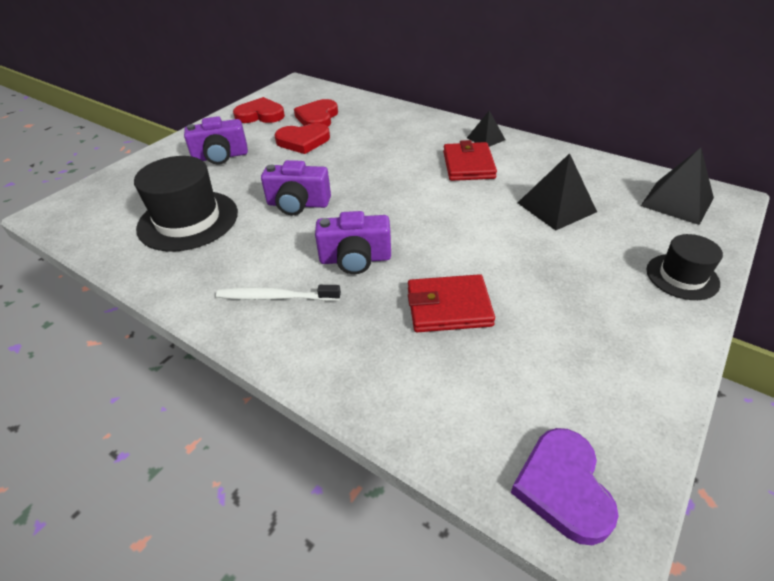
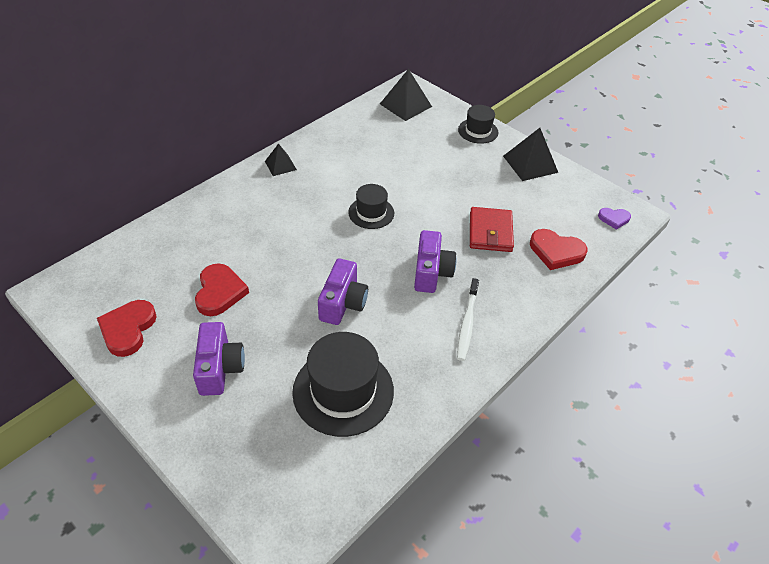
camera: 85 degrees left, 5 degrees up
red heart [294,99,338,127] -> red heart moved to [530,229,587,270]
red wallet [443,140,497,181] -> none
purple heart [511,428,619,545] -> purple heart [598,208,631,230], size x0.59
black pyramid [518,153,597,230] -> black pyramid moved to [503,128,558,181]
none -> black hat [348,184,394,229]

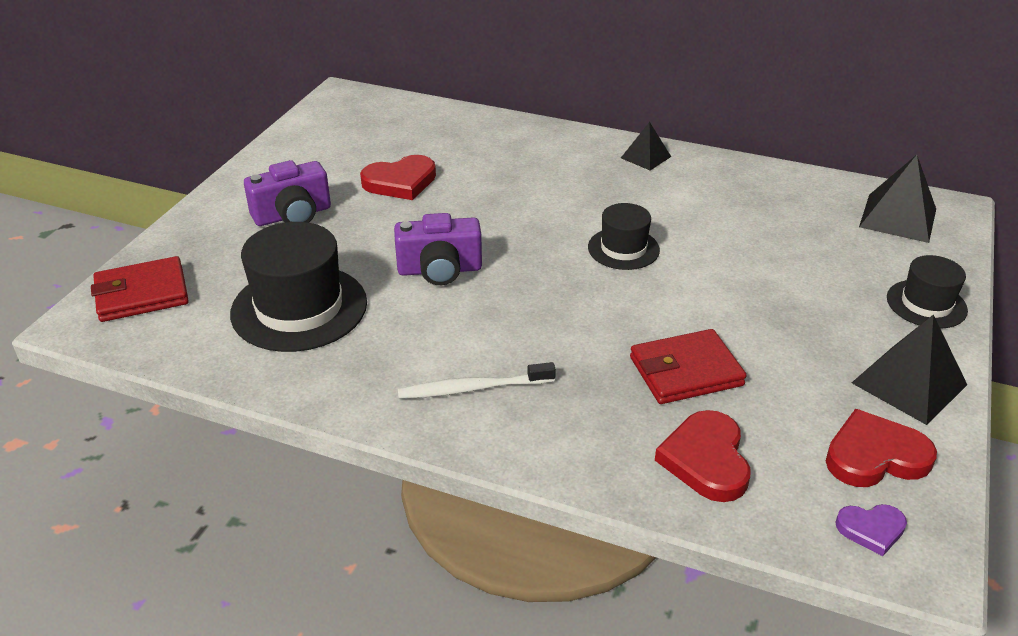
camera: 70 degrees right, 10 degrees down
red heart [97,300,157,357] -> red heart moved to [826,409,937,487]
purple camera [414,230,456,293] -> none
purple heart [598,208,631,230] -> purple heart turned 75 degrees counterclockwise [836,504,907,556]
none -> red wallet [91,256,189,322]

